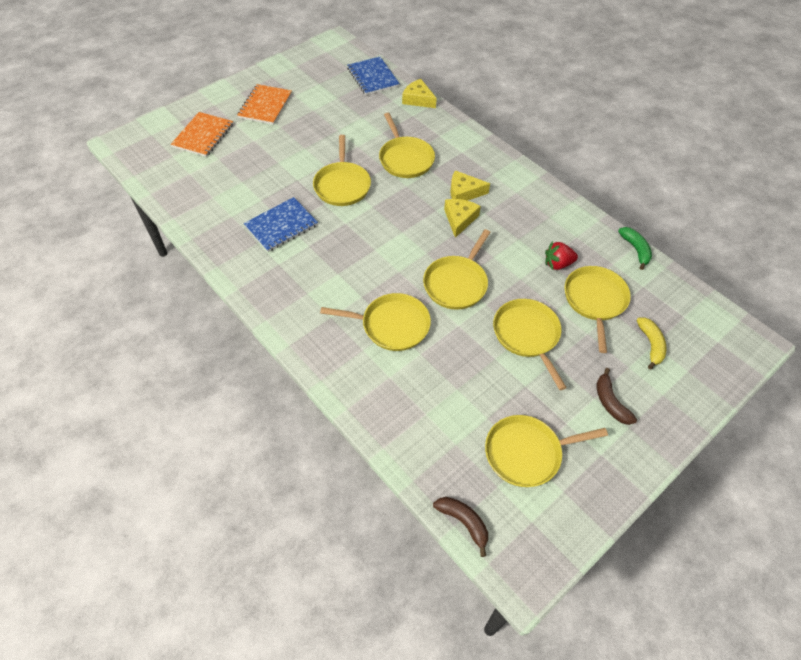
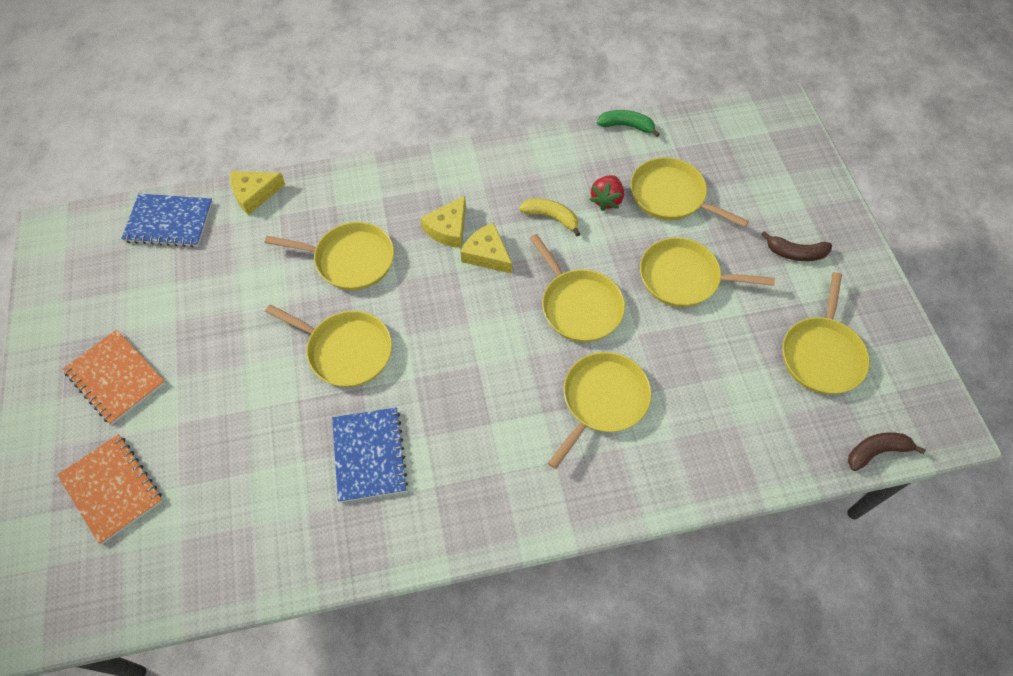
camera: 60 degrees left, 5 degrees up
yellow banana [636,317,666,370] -> yellow banana moved to [519,198,580,236]

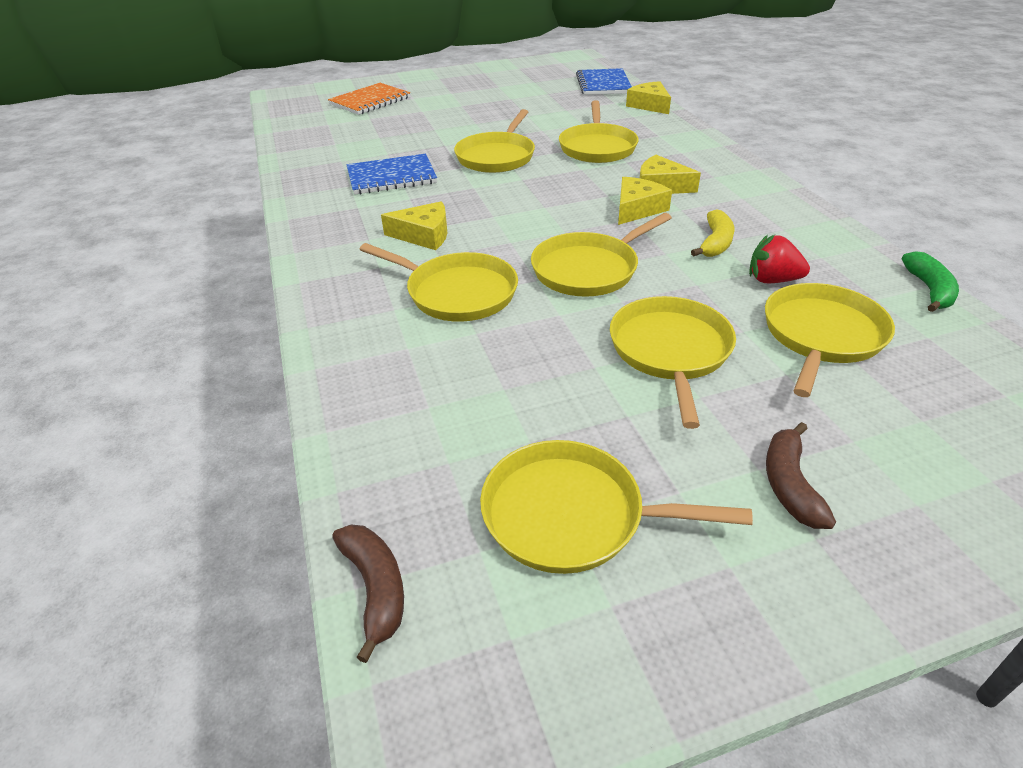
camera: 85 degrees right, 20 degrees down
orange notebook [63,329,165,425] -> none
none -> yellow cheese [381,201,447,250]

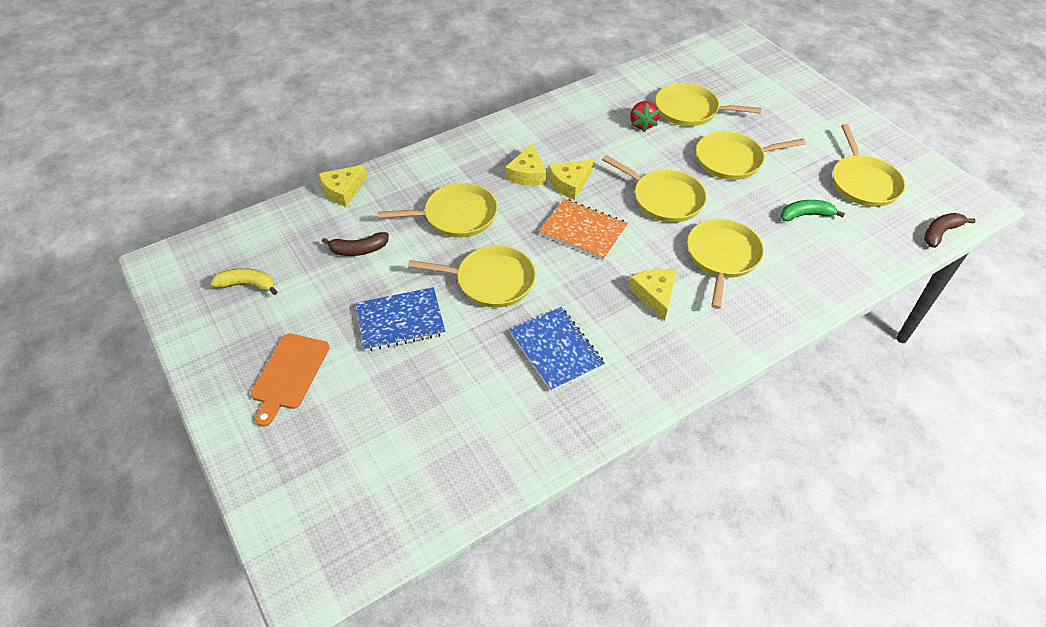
camera: 105 degrees left, 10 degrees up
orange notebook [328,83,410,115] -> orange notebook moved to [539,199,628,260]
blue notebook [576,68,632,95] -> blue notebook moved to [356,287,445,351]
yellow cheese [618,177,672,225] -> yellow cheese turned 60 degrees counterclockwise [548,159,594,200]
yellow banana [691,209,734,257] -> yellow banana moved to [210,268,277,295]
brown banana [766,422,836,529] -> brown banana moved to [322,232,389,256]
green banana [902,251,959,312] -> green banana moved to [781,200,845,221]
none -> orange cutting board [251,333,330,427]

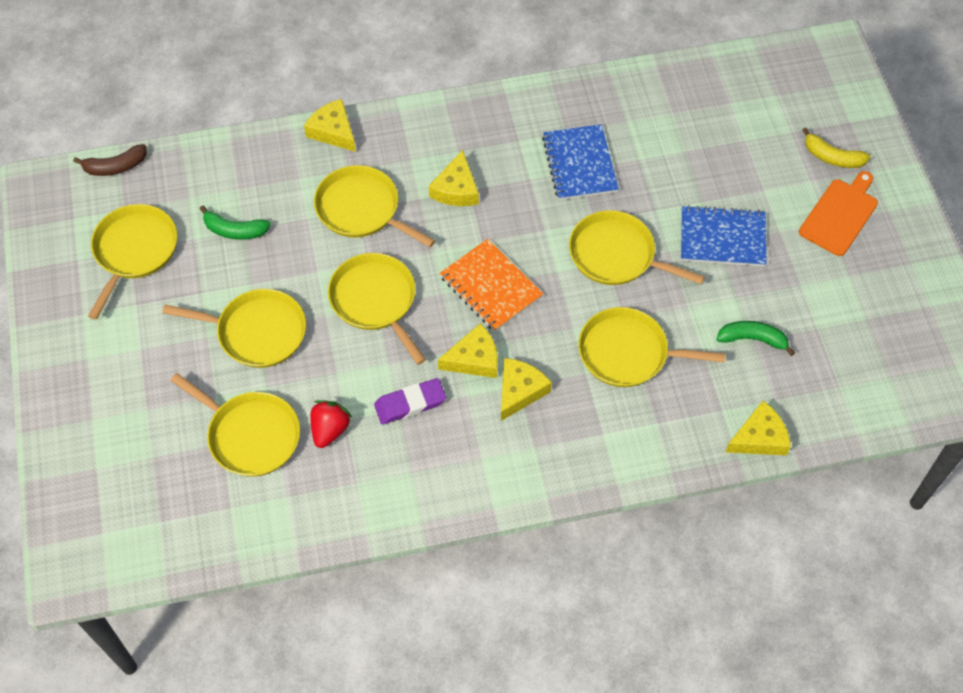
camera: 160 degrees left, 10 degrees up
yellow banana [210,268,277,295] -> yellow banana moved to [802,128,870,168]
brown banana [322,232,389,256] -> green banana [717,321,795,356]
yellow pan [687,219,764,309] -> yellow pan turned 90 degrees clockwise [314,165,435,247]
none -> yellow cheese [304,99,356,152]
none -> purple eraser [374,378,446,425]

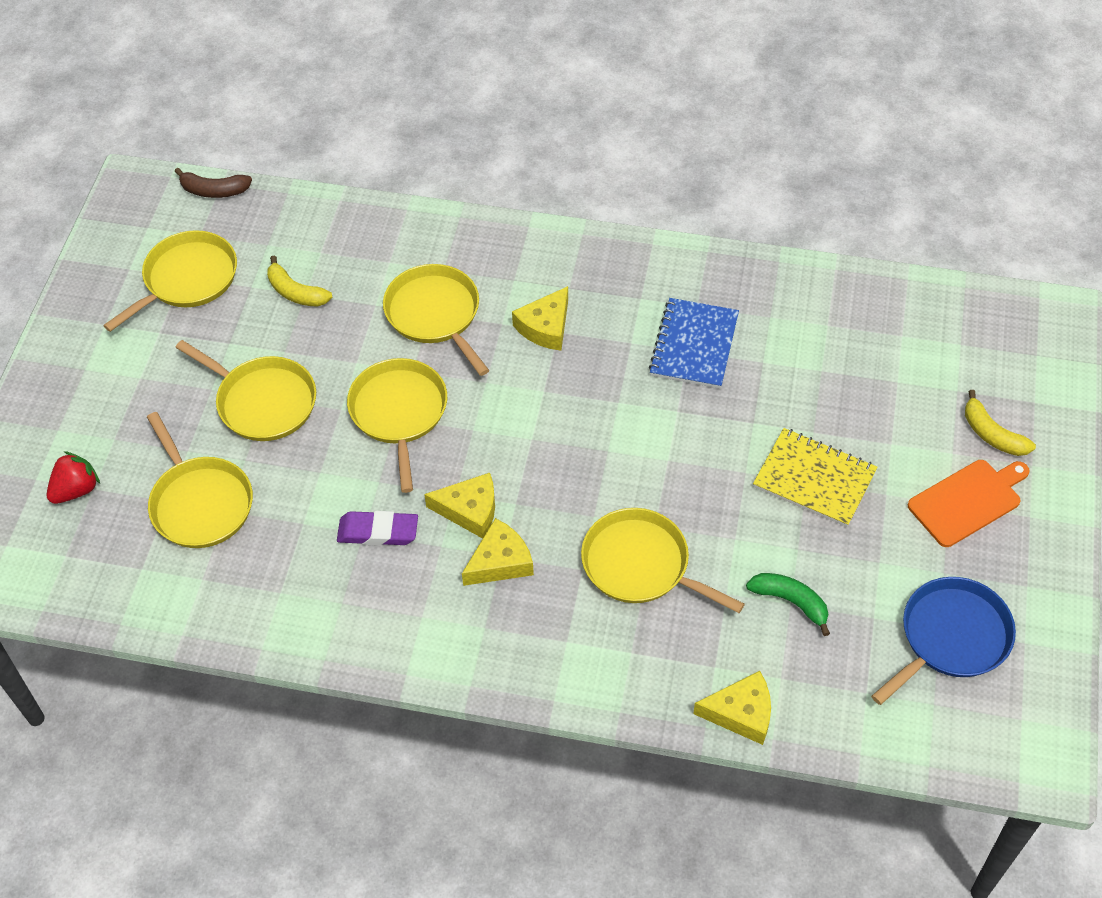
camera: 25 degrees right, 5 degrees down
green banana [200,206,271,240] -> yellow banana [267,255,332,307]
yellow cheese [304,99,356,152] -> none
red strawberry [310,400,352,448] -> red strawberry moved to [47,451,100,504]
orange notebook [440,239,543,332] -> none
yellow pan [569,210,705,285] -> none
blue notebook [681,205,767,267] -> yellow notebook [753,428,878,527]
none -> blue pan [871,577,1016,705]

